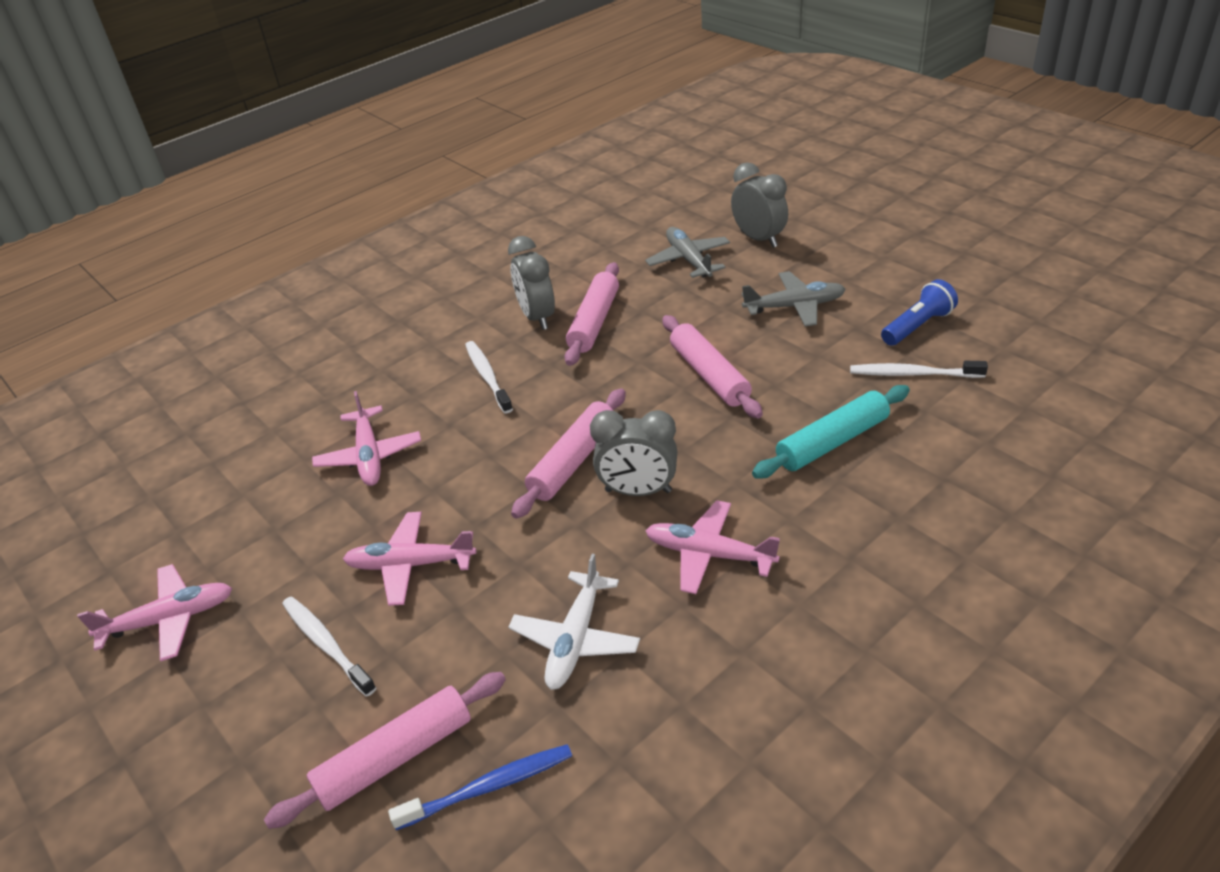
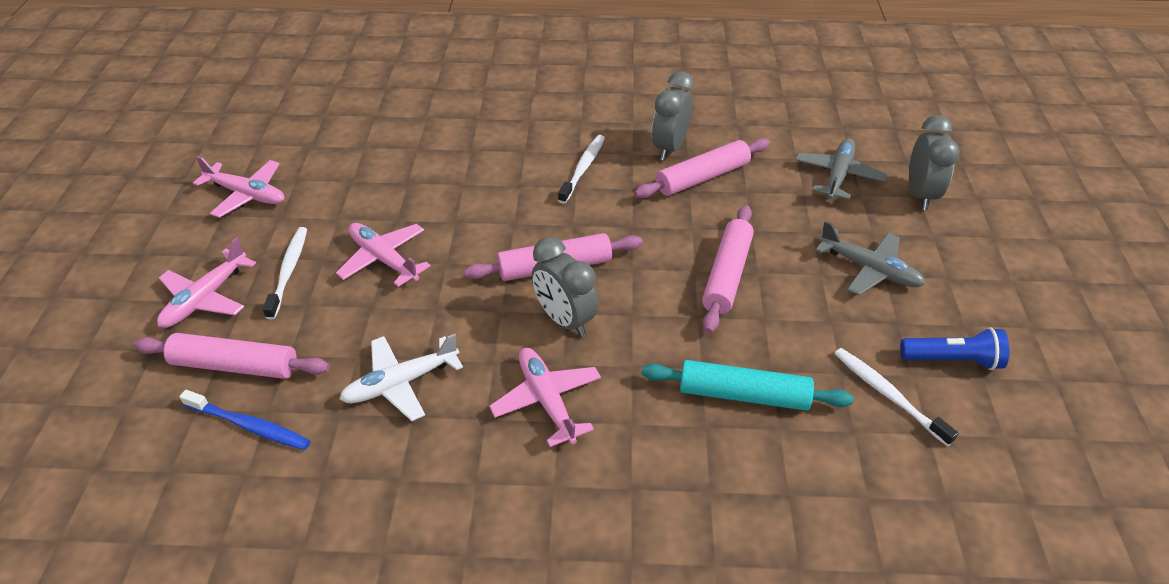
camera: 40 degrees right, 5 degrees up
pink plane [312,391,421,486] -> pink plane moved to [157,237,256,328]

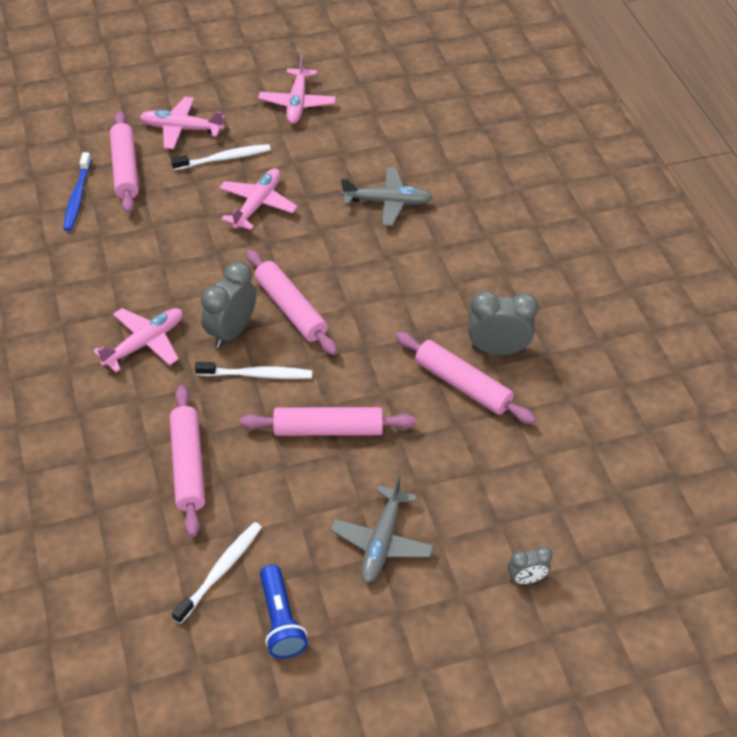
camera: 70 degrees right, 5 degrees up
white plane [340,334,463,421] -> none
white toothbrush [558,135,605,204] -> white toothbrush moved to [195,362,312,379]
turquoise rolling pin [642,360,854,411] -> pink rolling pin [170,385,205,537]
grey plane [795,138,887,200] -> grey plane moved to [341,167,433,226]
grey clock [909,115,960,210] -> grey clock [508,546,552,584], size x0.56

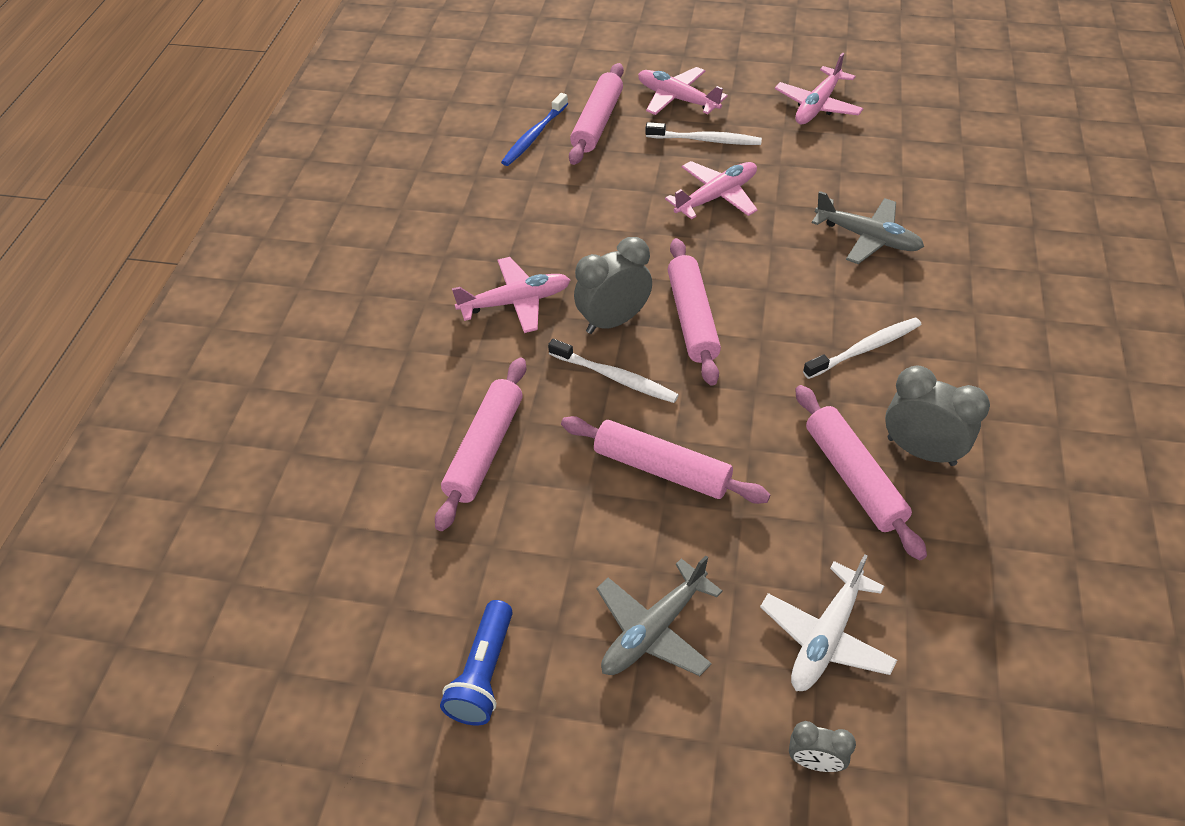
camera: 30 degrees right, 0 degrees up
white toothbrush [172,522,262,624] -> white toothbrush moved to [803,317,921,379]
none -> white plane [760,554,897,691]

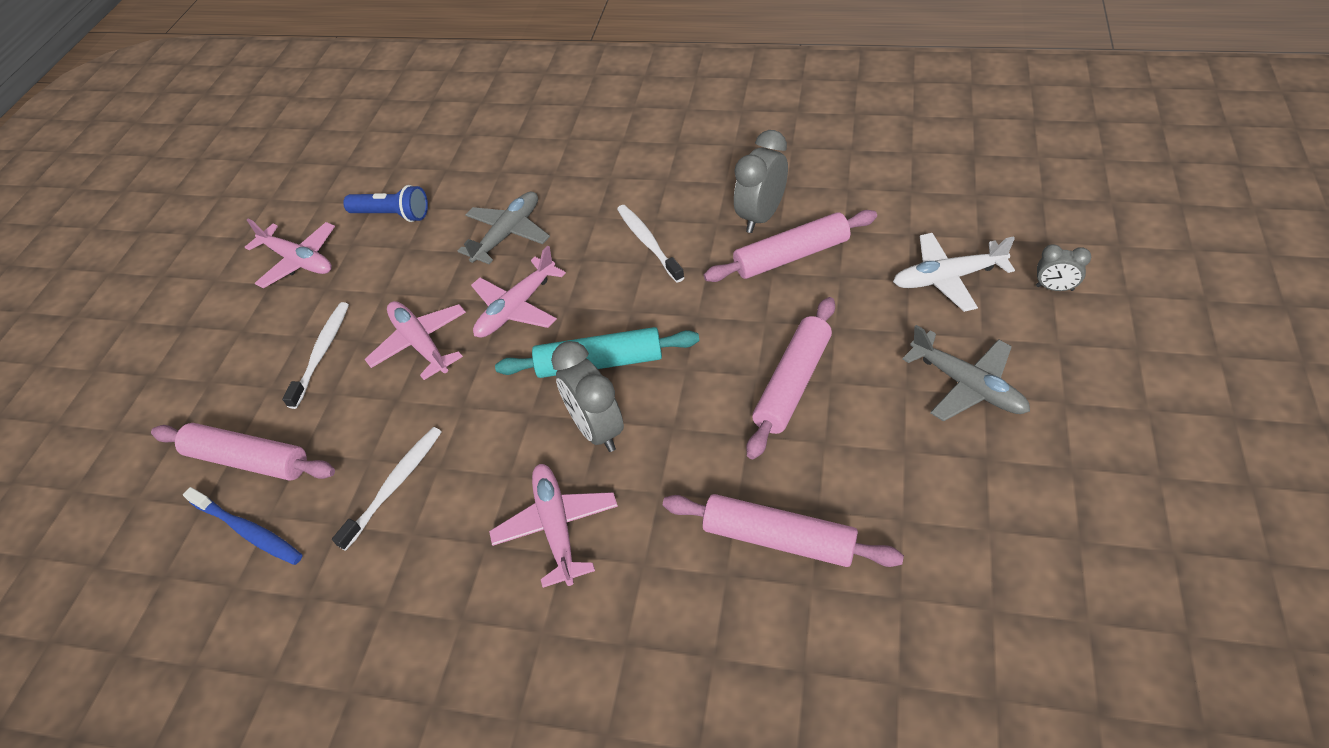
camera: 85 degrees left, 0 degrees up
blue flashlight [440,600,513,726] -> blue flashlight moved to [343,185,428,222]
white toothbrush [548,339,679,403] -> white toothbrush moved to [332,427,441,551]
pink plane [638,67,728,115] -> pink plane moved to [471,246,566,338]
pink rolling pin [668,238,721,386] -> turquoise rolling pin [495,327,699,378]
white plane [760,554,897,691] -> white plane turned 135 degrees clockwise [893,233,1015,312]
grey clock [789,721,856,772] -> grey clock turned 90 degrees clockwise [1036,244,1091,291]

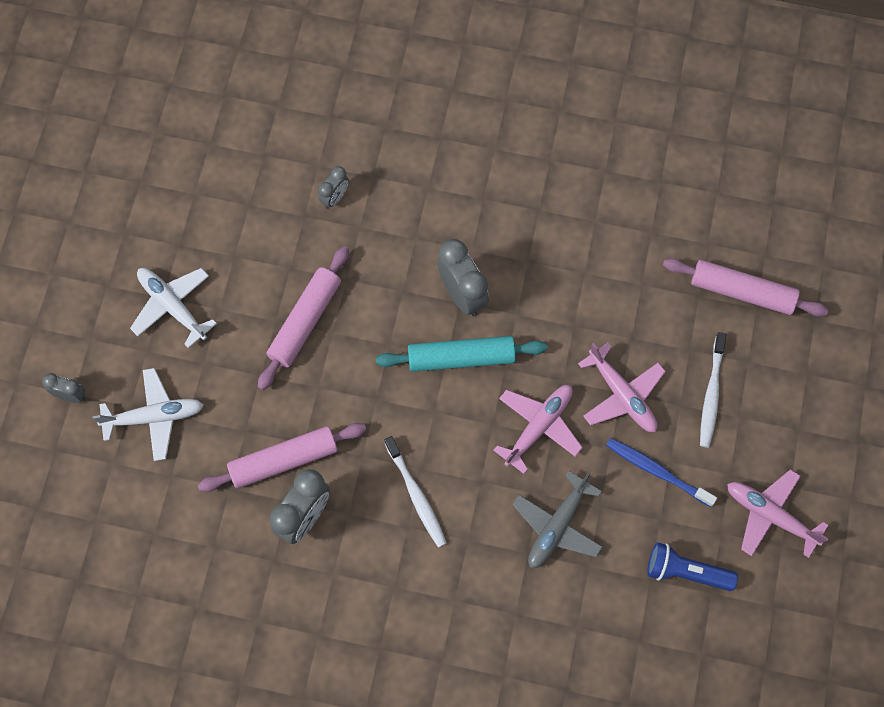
camera: 175 degrees right, 20 degrees up
blue toothbrush [183,487,303,565] -> blue toothbrush moved to [606,438,717,507]
white toothbrush [332,427,441,551] -> none
pink plane [489,464,618,588] -> none
pink rolling pin [663,494,904,567] -> grey clock [318,166,349,209]
grey plane [902,325,1030,421] -> white plane [130,268,217,348]

